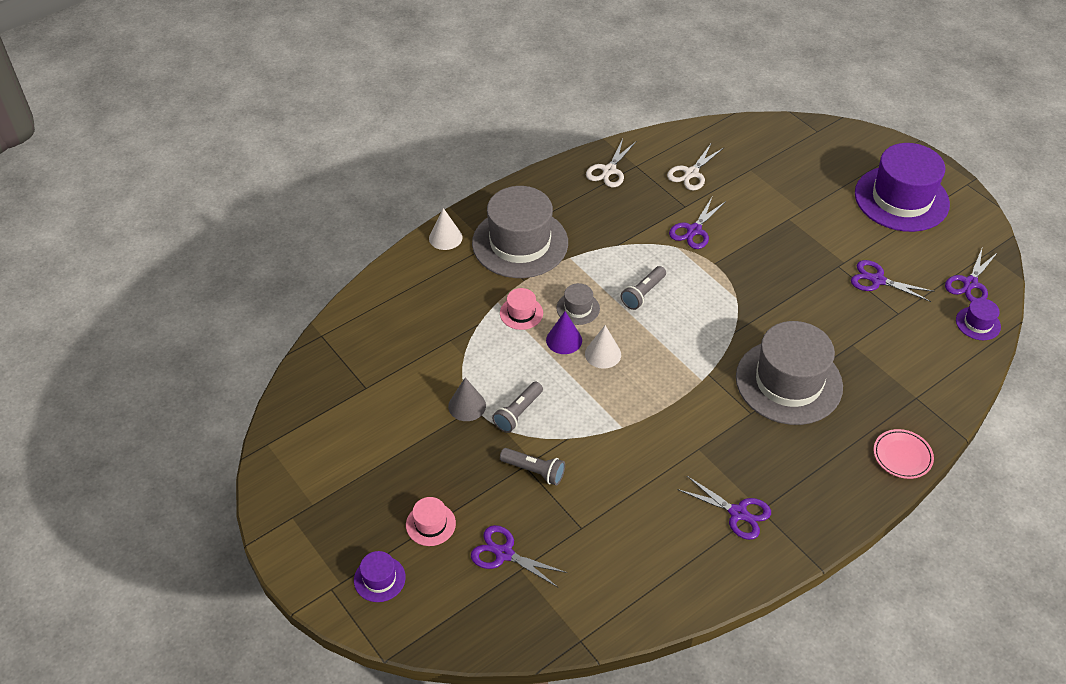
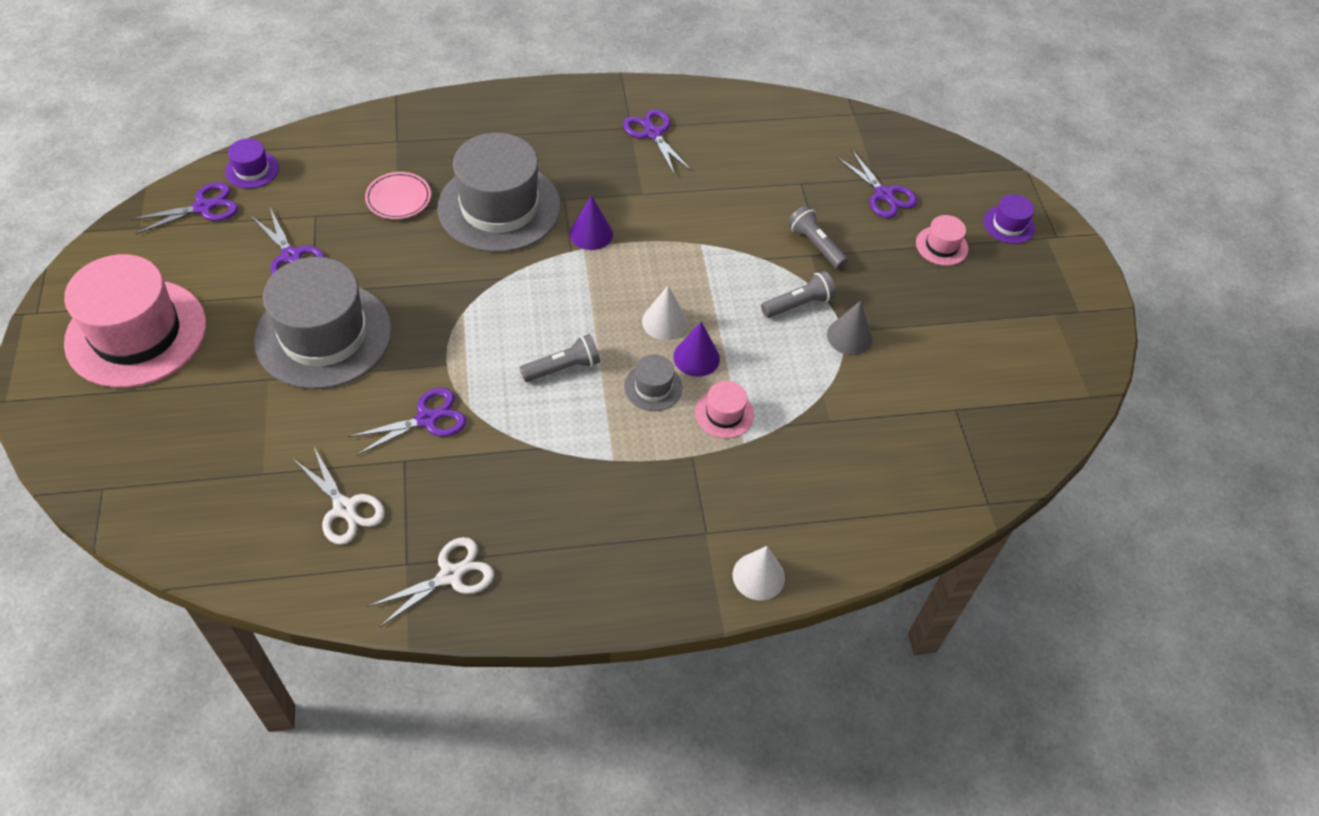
camera: 155 degrees left, 5 degrees up
grey hat [472,186,568,278] -> grey hat moved to [254,257,392,389]
white scissors [667,142,724,191] -> white scissors turned 75 degrees clockwise [293,448,385,545]
purple hat [855,143,950,232] -> pink hat [64,254,206,388]
pink plate [873,429,934,479] -> pink plate moved to [365,172,431,219]
none -> purple cone [570,196,613,250]

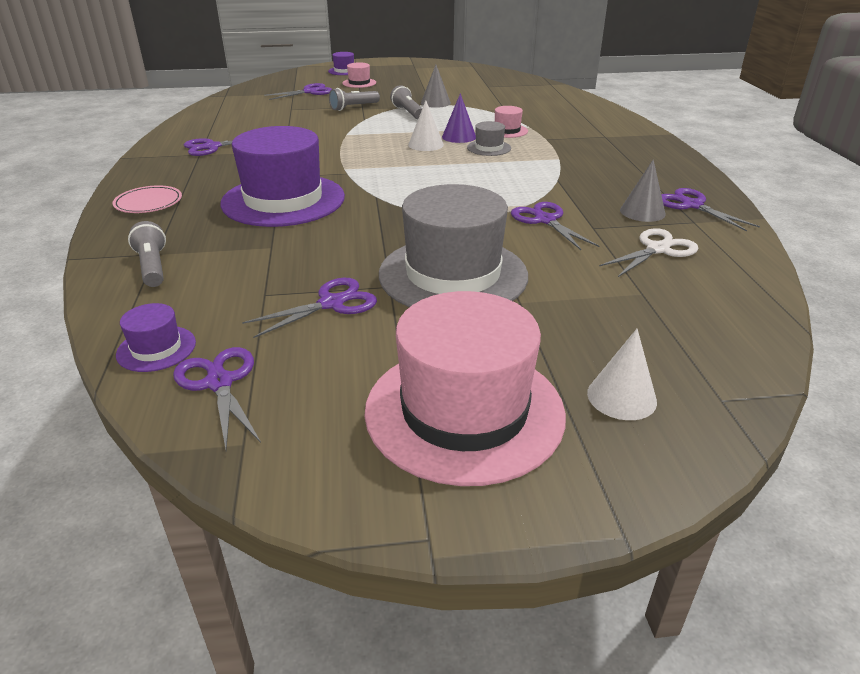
camera: 85 degrees left, 20 degrees down
pink plate [365,172,431,219] -> pink plate moved to [112,186,182,213]
white scissors [368,537,494,627] -> purple scissors [661,188,760,231]
grey hat [437,133,561,252] -> purple hat [221,126,345,227]
grey flashlight [520,334,600,382] -> grey flashlight moved to [128,221,166,287]
purple cone [570,196,613,250] -> none
white cone [732,546,785,600] -> white cone moved to [587,329,657,420]
none -> grey cone [620,159,666,222]

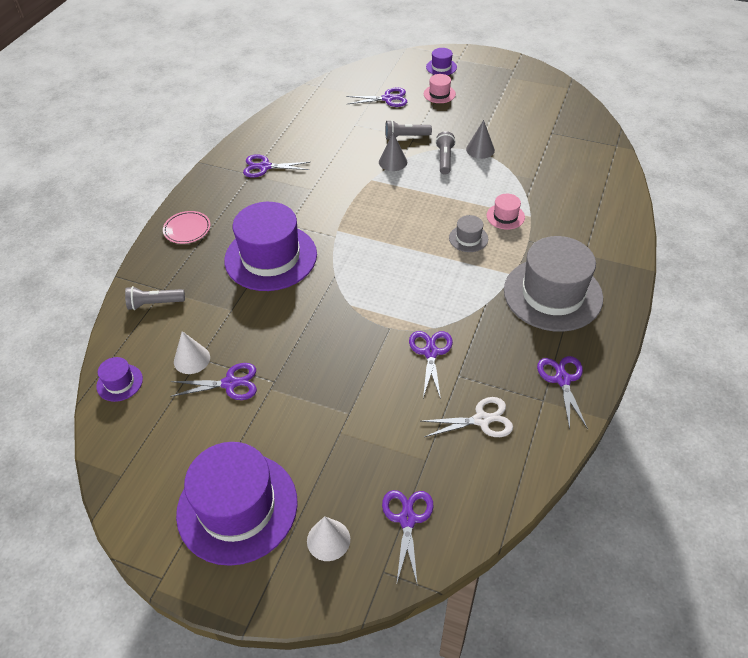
camera: 30 degrees right, 15 degrees up
grey flashlight [128,221,166,287] -> grey flashlight turned 105 degrees counterclockwise [125,286,185,310]
purple scissors [173,347,261,449] -> purple scissors moved to [382,490,434,586]
pink hat [364,291,566,486] -> purple hat [176,442,298,566]
grey hat [379,184,528,307] -> grey hat moved to [504,236,603,332]
white cone [408,101,444,151] -> white cone moved to [174,331,210,374]
purple cone [442,93,476,143] -> none
grey cone [620,159,666,222] -> grey cone moved to [379,133,407,171]

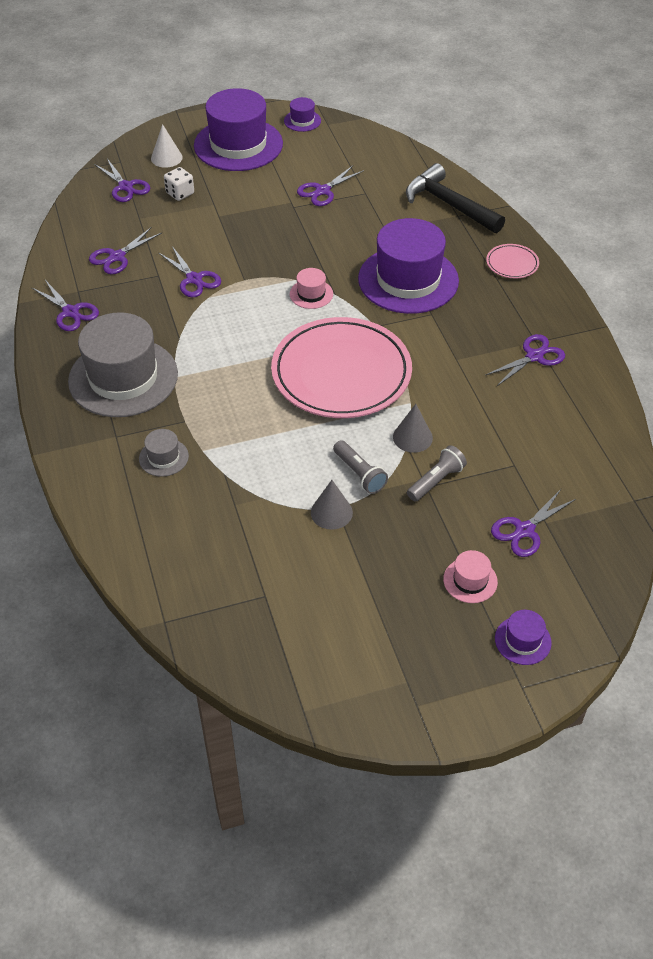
camera: 140 degrees right, 0 degrees up
purple hat [96,357,143,402] -> purple hat moved to [284,97,321,132]
grey flashlight [125,286,185,310] -> black hammer [406,163,505,233]
white cone [174,331,210,374] -> none
white scissors [422,397,513,437] -> purple scissors [89,227,162,274]
grey hat [449,215,488,252] -> grey hat moved to [139,429,189,477]
pink hat [487,194,525,230] -> pink hat moved to [290,268,333,309]
none -> white dice [164,167,194,201]
none -> pink plate [271,317,412,418]

